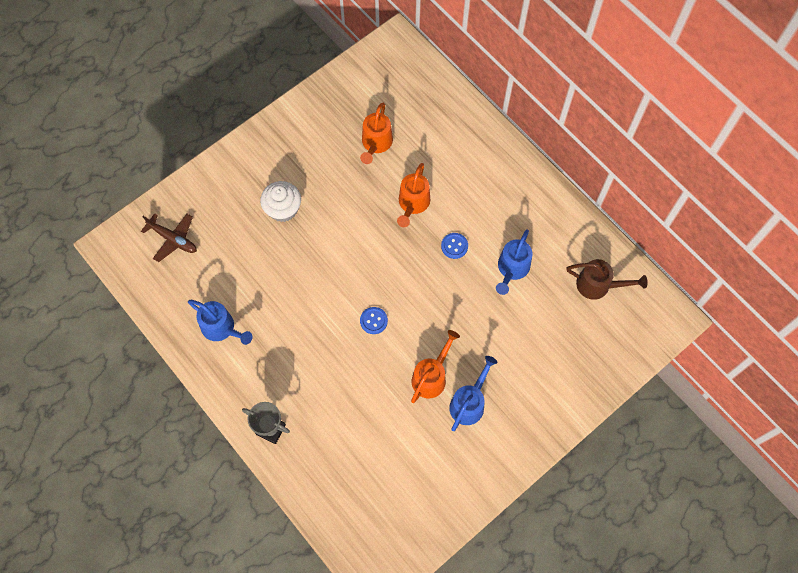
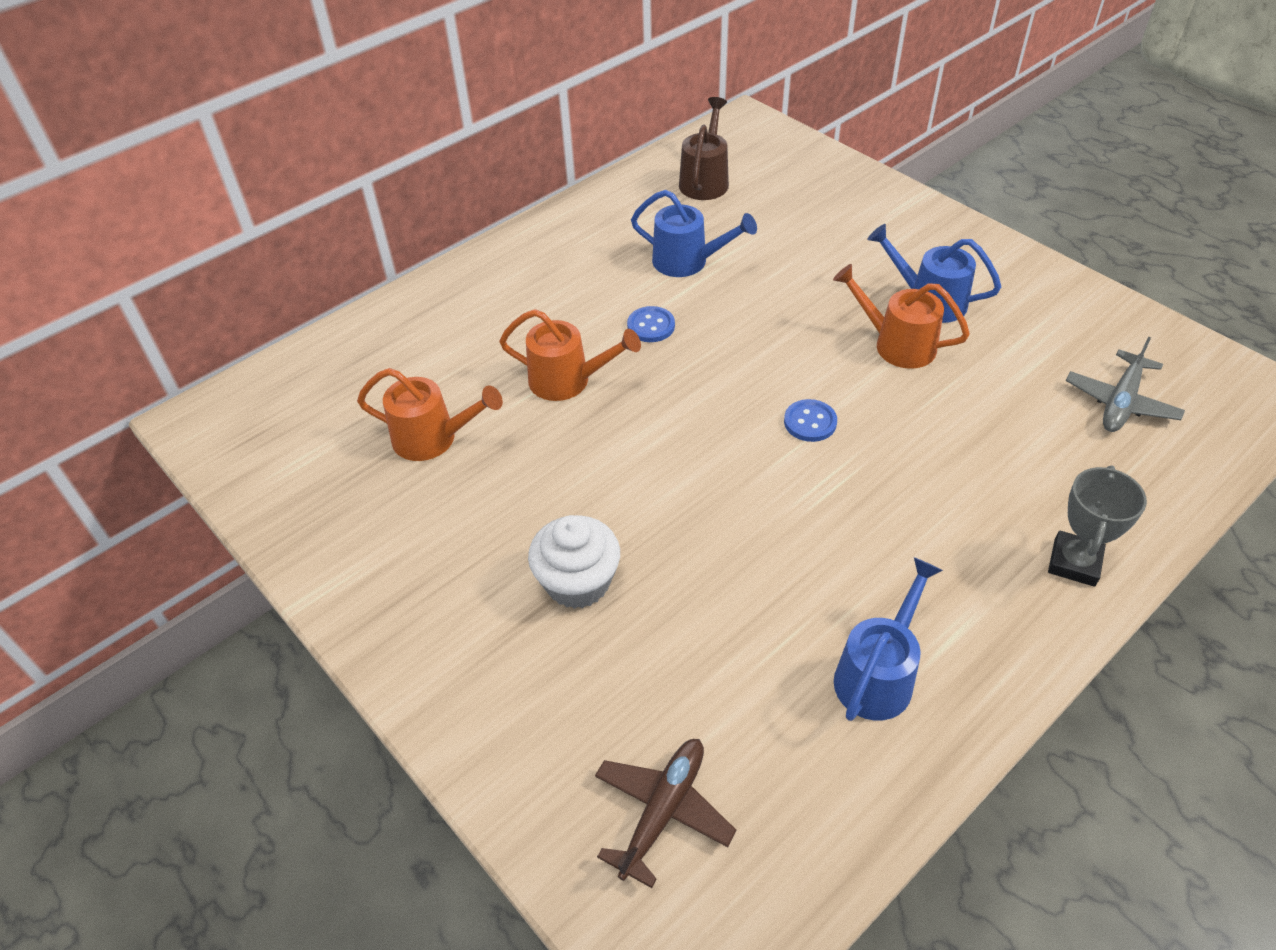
camera: 90 degrees left, 20 degrees down
none -> grey plane [1066,337,1185,432]

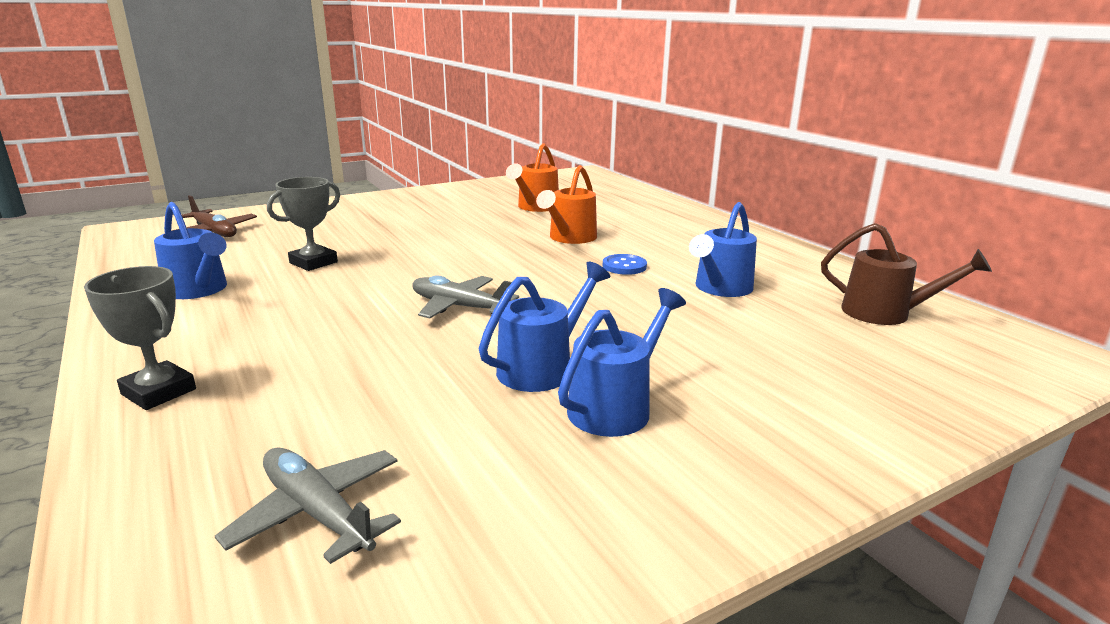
camera: 100 degrees right, 25 degrees down
white cupcake [528,515,620,609] -> none
blue button [784,399,837,442] -> grey plane [412,276,519,318]
orange watering can [833,264,970,369] -> blue watering can [478,262,610,392]
none -> grey trophy [267,177,340,271]

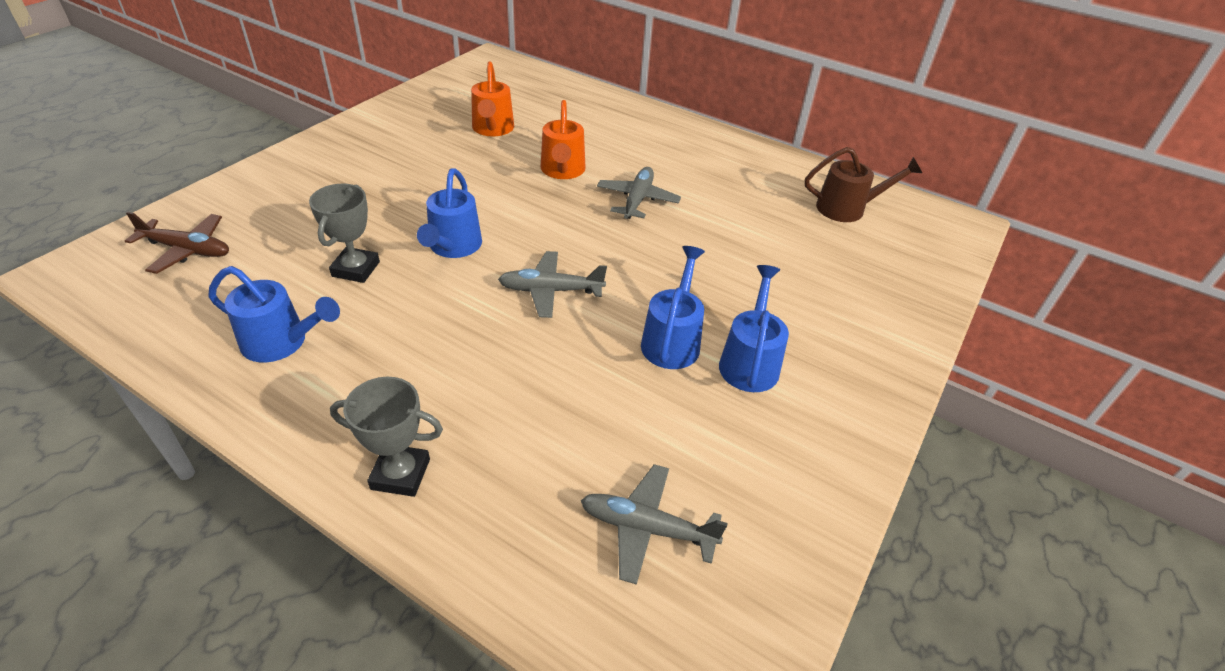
camera: 30 degrees left, 20 degrees up
blue button [603,254,647,275] -> grey plane [597,167,681,219]
blue watering can [689,202,757,297] -> blue watering can moved to [417,168,482,258]

